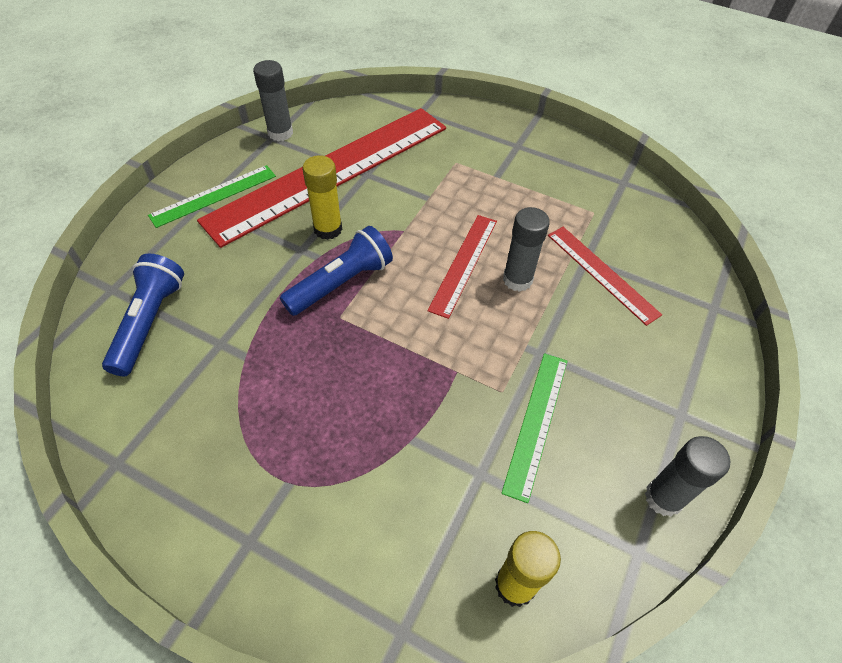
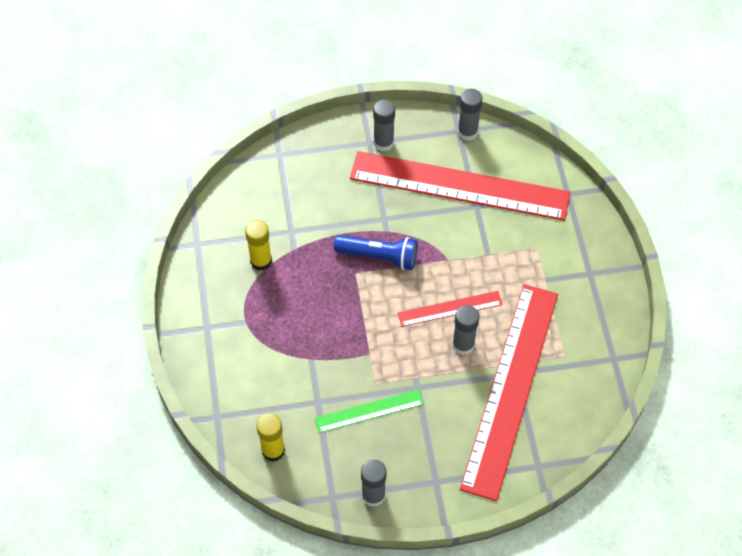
camera: 55 degrees right, 5 degrees up
blue flashlight [102,254,184,376] -> none
green ruler [148,165,276,228] -> grey glue stick [373,99,395,151]
yellow glue stick [302,156,342,240] -> yellow glue stick moved to [245,220,272,271]
red ruler [548,227,662,326] -> red ruler [460,284,558,501], size x2.20

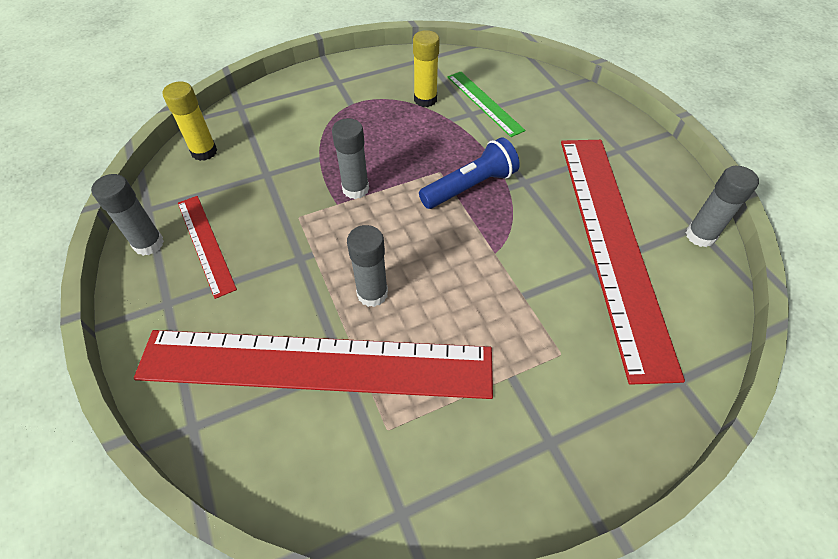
camera: 75 degrees right, 5 degrees down
green ruler [315,390,424,433] -> green ruler moved to [448,72,525,137]
blue flashlight [334,235,417,270] -> blue flashlight turned 120 degrees counterclockwise [419,137,520,209]
grey glue stick [373,99,395,151] -> grey glue stick moved to [332,118,369,199]
red ruler [398,291,503,327] -> red ruler moved to [178,196,237,299]

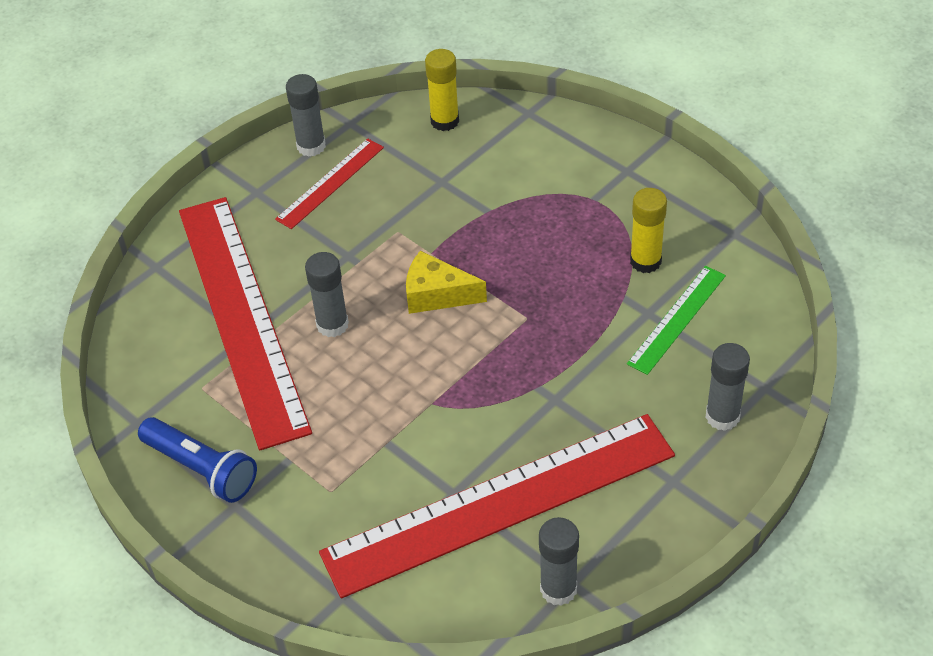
camera: 70 degrees right, 5 degrees down
grey glue stick [332,118,369,199] -> grey glue stick moved to [705,343,750,431]
blue flashlight [419,137,520,209] -> blue flashlight moved to [138,417,257,503]
none -> yellow cheese [406,251,487,314]

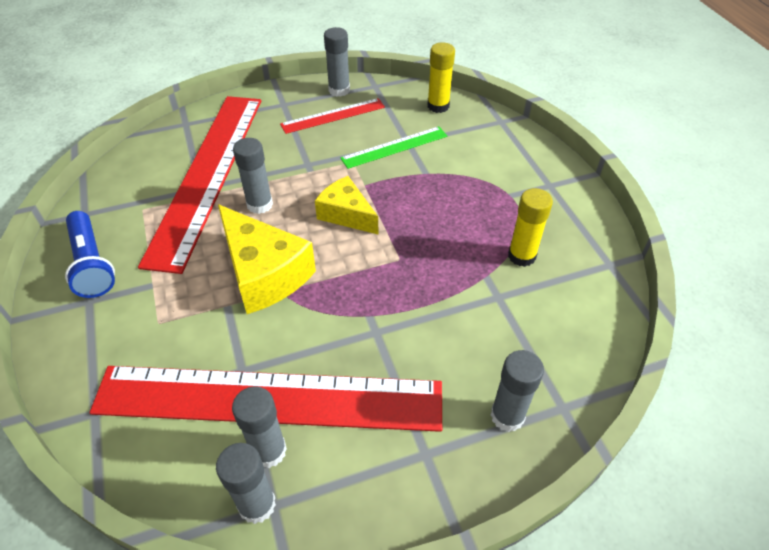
camera: 25 degrees right, 0 degrees up
green ruler [627,266,726,375] -> green ruler moved to [340,126,447,169]
none -> yellow cheese [218,204,316,314]
none -> grey glue stick [232,386,287,468]

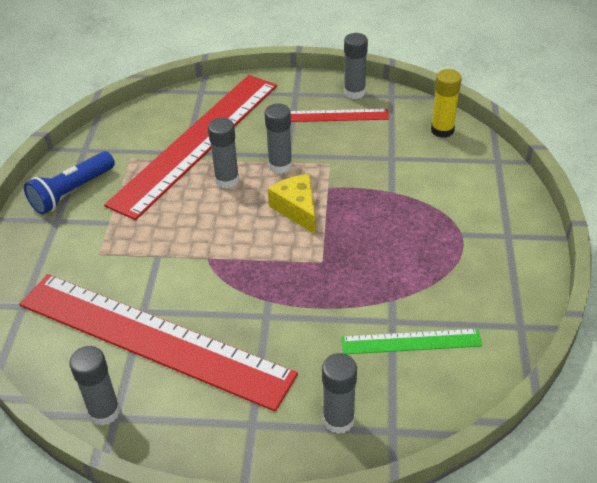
camera: 25 degrees right, 5 degrees down
blue flashlight [65,211,115,298] -> blue flashlight turned 45 degrees clockwise [24,151,115,214]
yellow cheese [218,204,316,314] -> none
grey glue stick [232,386,287,468] -> grey glue stick moved to [265,103,292,174]
green ruler [340,126,447,169] -> green ruler moved to [341,329,482,354]
yellow glue stick [508,188,553,267] -> none

